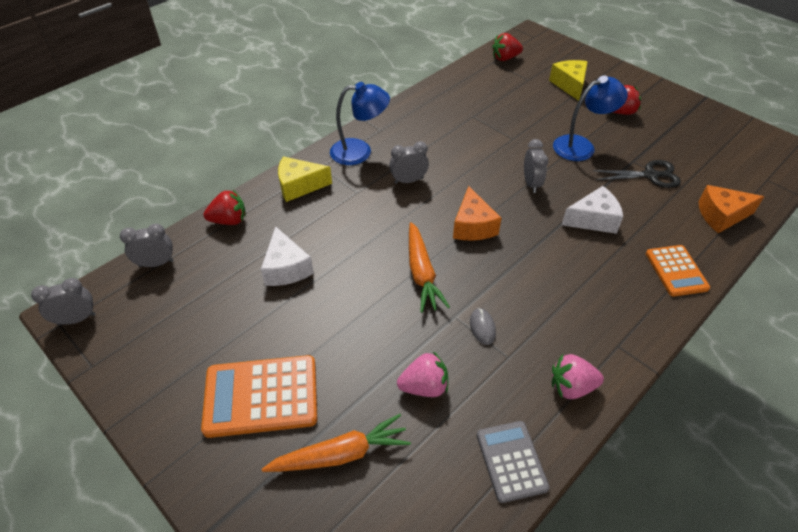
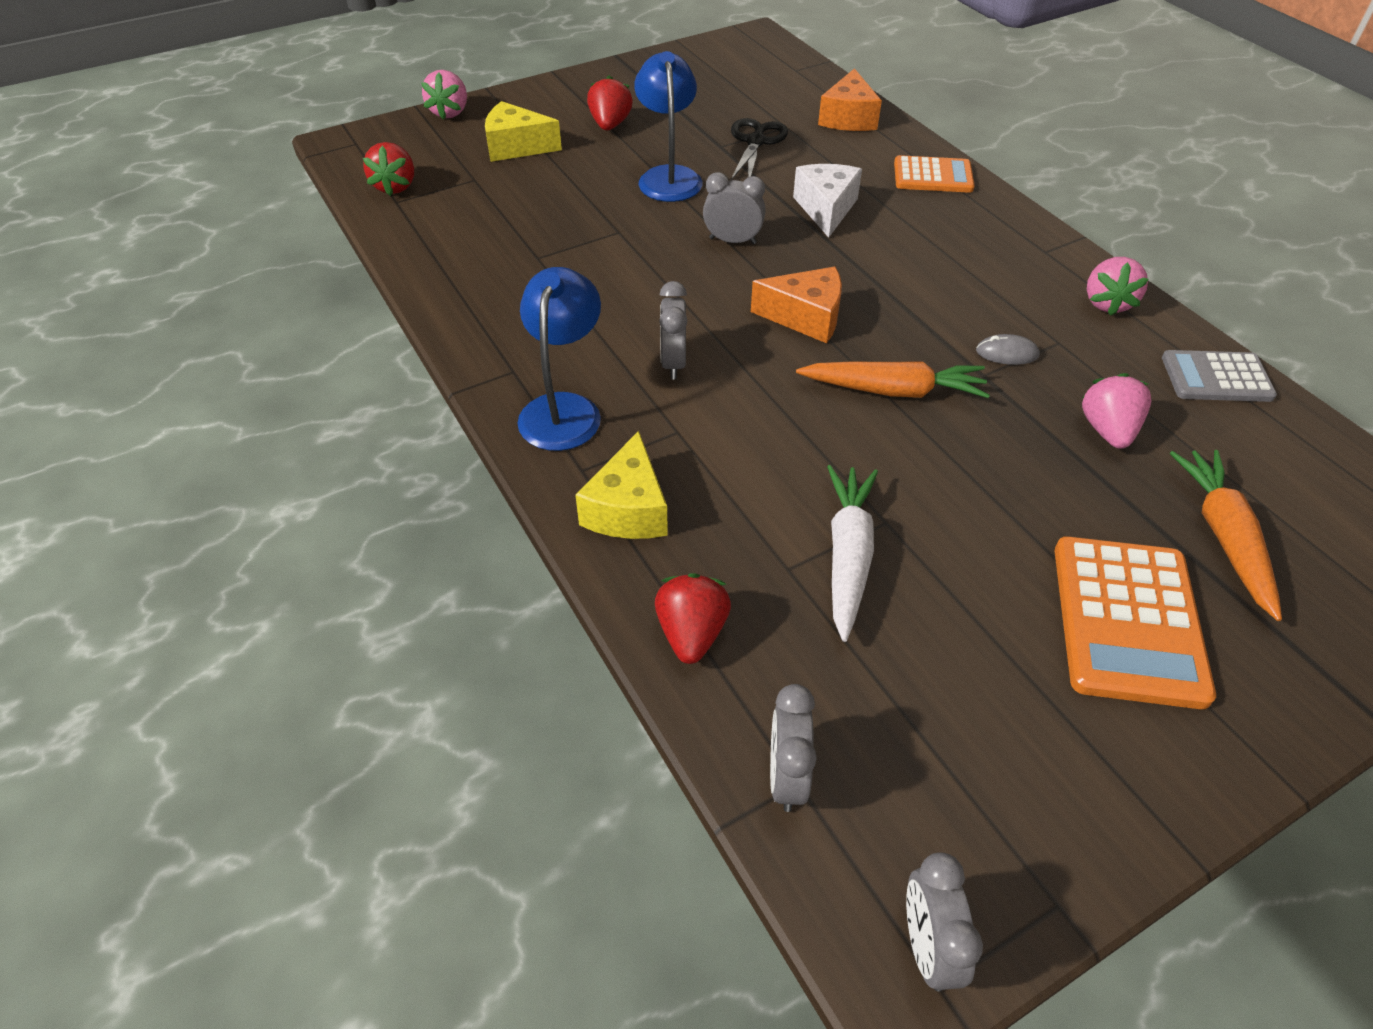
camera: 75 degrees left, 0 degrees up
white cheese [261,226,314,286] -> white carrot [827,465,878,642]
none -> pink strawberry [421,70,467,120]

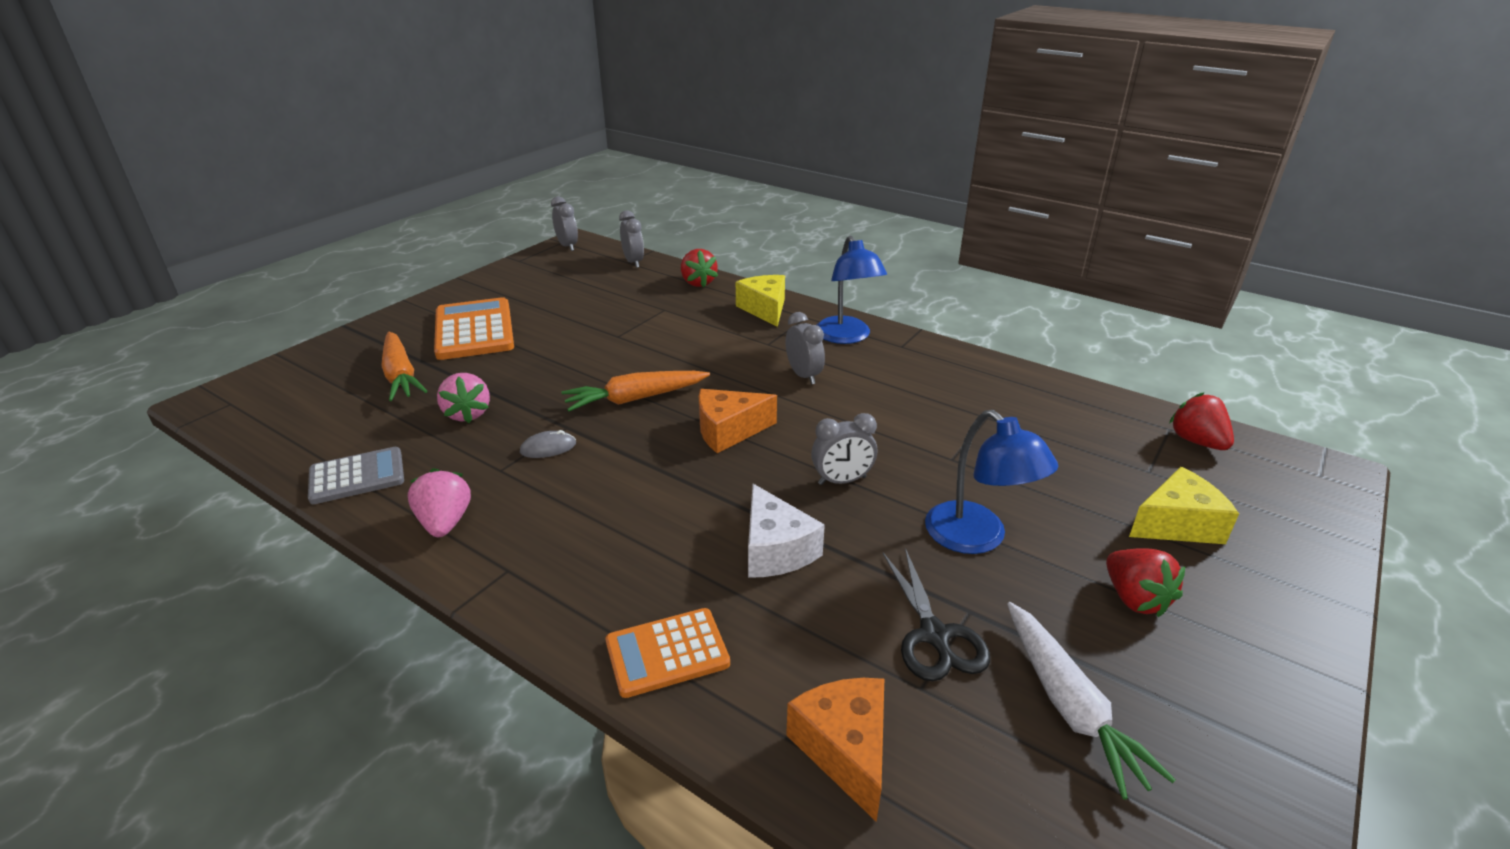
camera: 155 degrees right, 15 degrees down
pink strawberry [421,70,467,120] -> none
white carrot [827,465,878,642] -> white carrot moved to [1007,602,1176,800]

